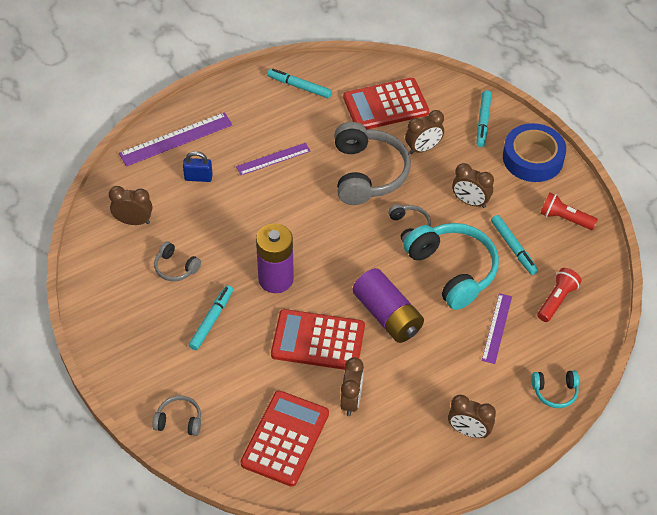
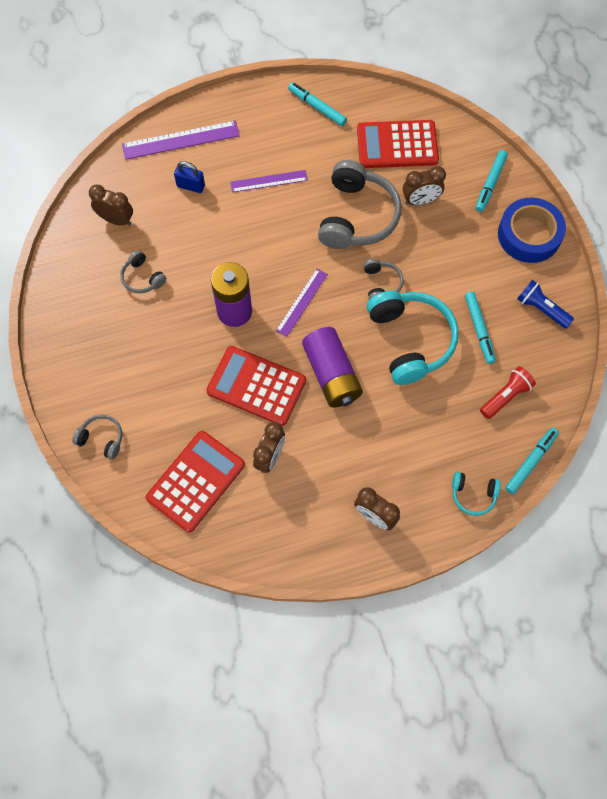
camera: 15 degrees right, 15 degrees up
turquoise marker [189,285,233,350] -> turquoise marker moved to [505,427,559,494]
brown clock [452,163,494,208] -> none
purple ruler [482,293,512,364] -> purple ruler moved to [276,269,328,337]
red flashlight [540,192,598,230] -> blue flashlight [517,280,574,328]

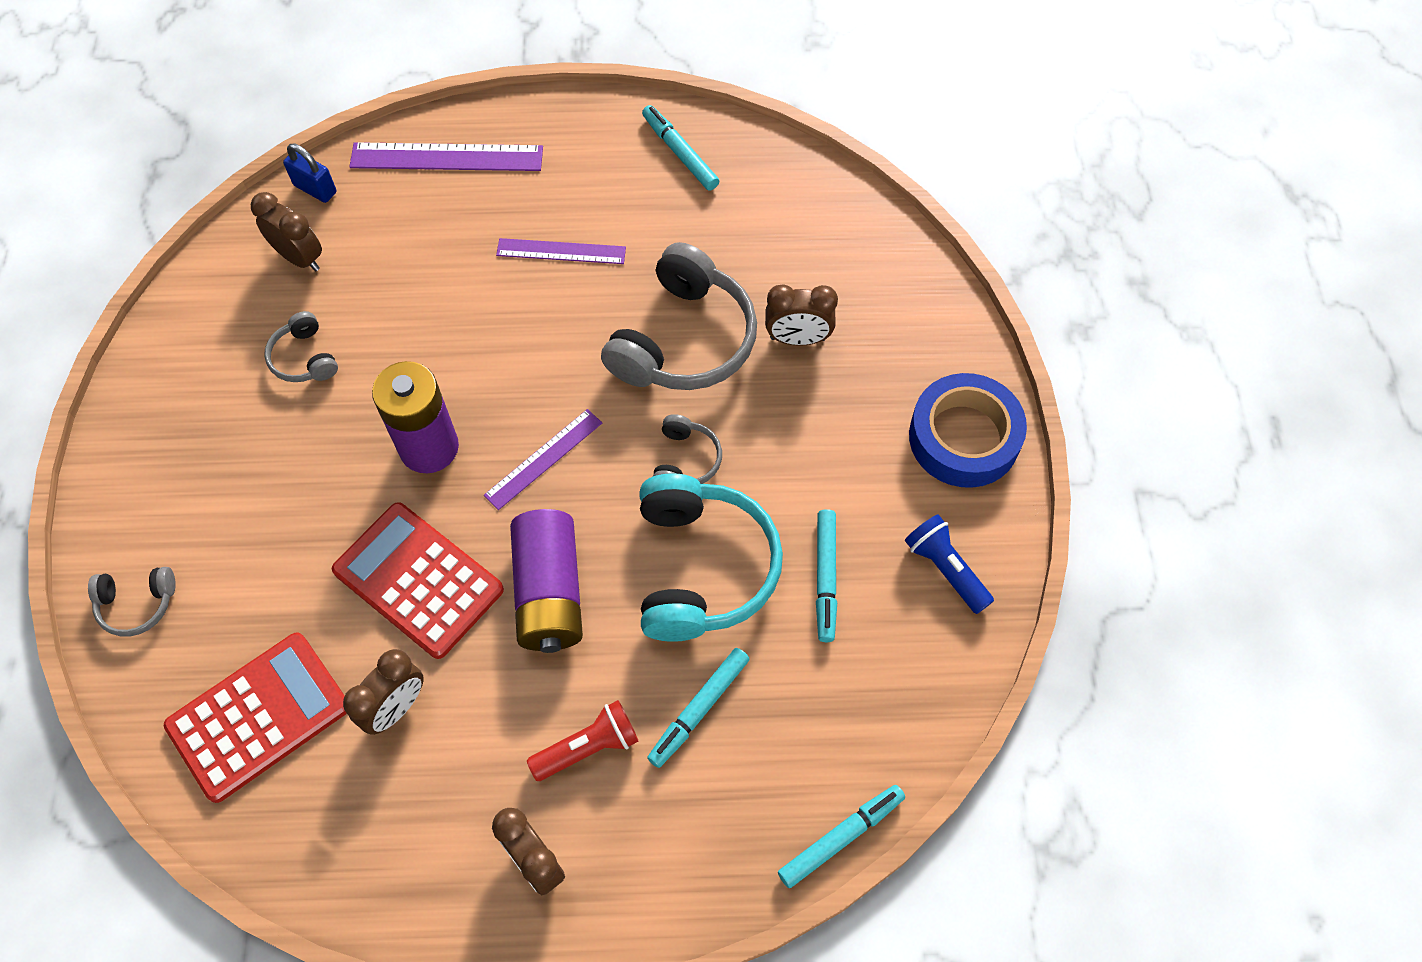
camera: 15 degrees right, 5 degrees down
grey headphones [72,415,122,460] -> grey headphones turned 135 degrees clockwise [88,567,176,637]
blue padlock [174,161,205,193] -> blue padlock moved to [283,144,336,203]
red calculator [357,120,439,168] -> none
turquoise headphones [452,472,501,516] -> none
turquoise marker [476,150,508,212] -> turquoise marker moved to [647,648,750,768]
red flashlight [480,367,536,419] -> red flashlight moved to [527,700,638,781]

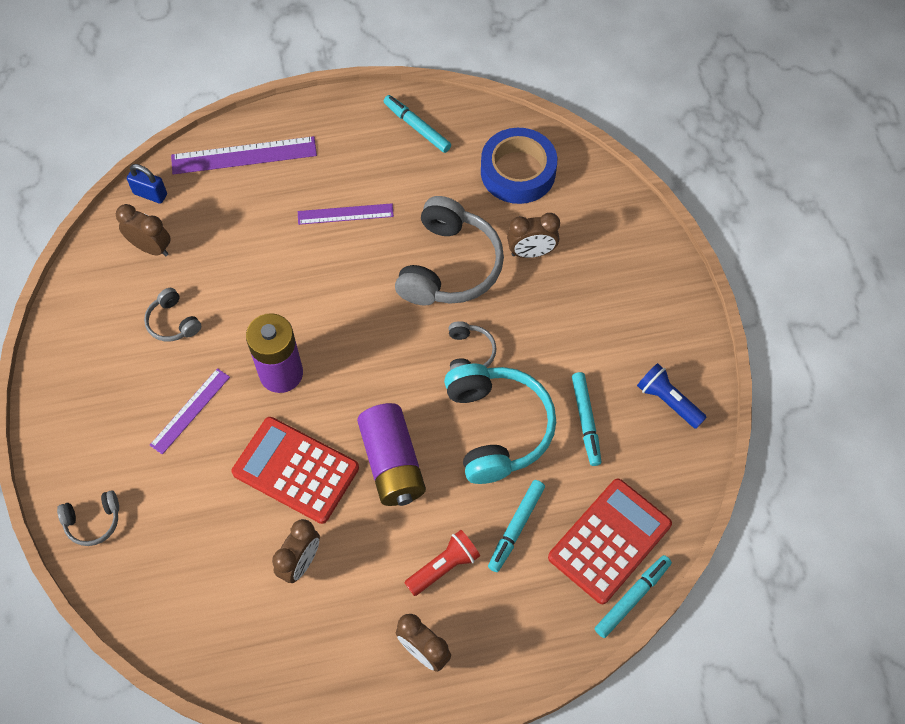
camera: 10 degrees left, 0 degrees up
red calculator [164,632,347,803] -> red calculator moved to [548,479,672,604]
purple ruler [484,409,602,510] -> purple ruler moved to [150,368,230,455]
blue tape [909,373,1027,488] -> blue tape moved to [481,128,557,204]

